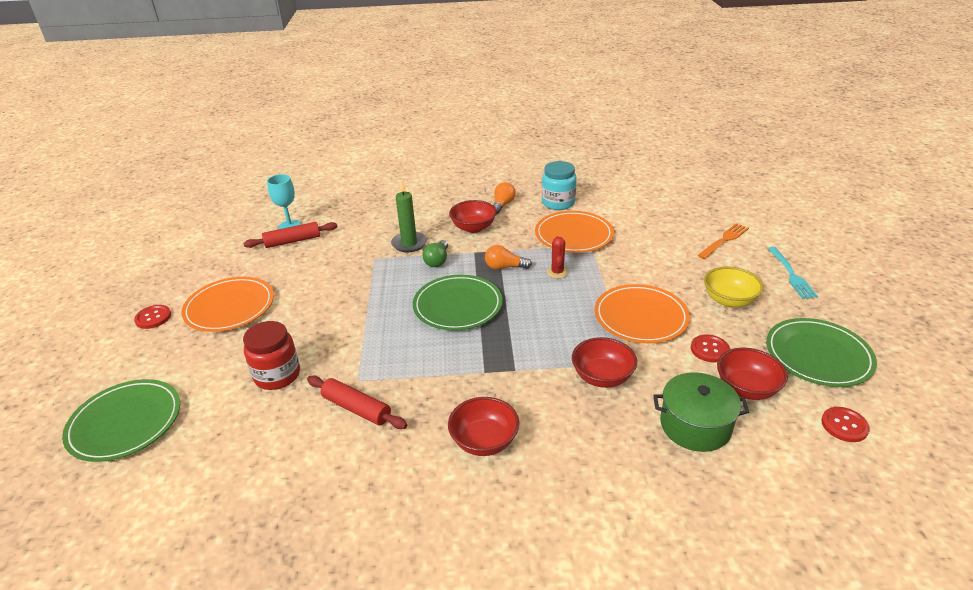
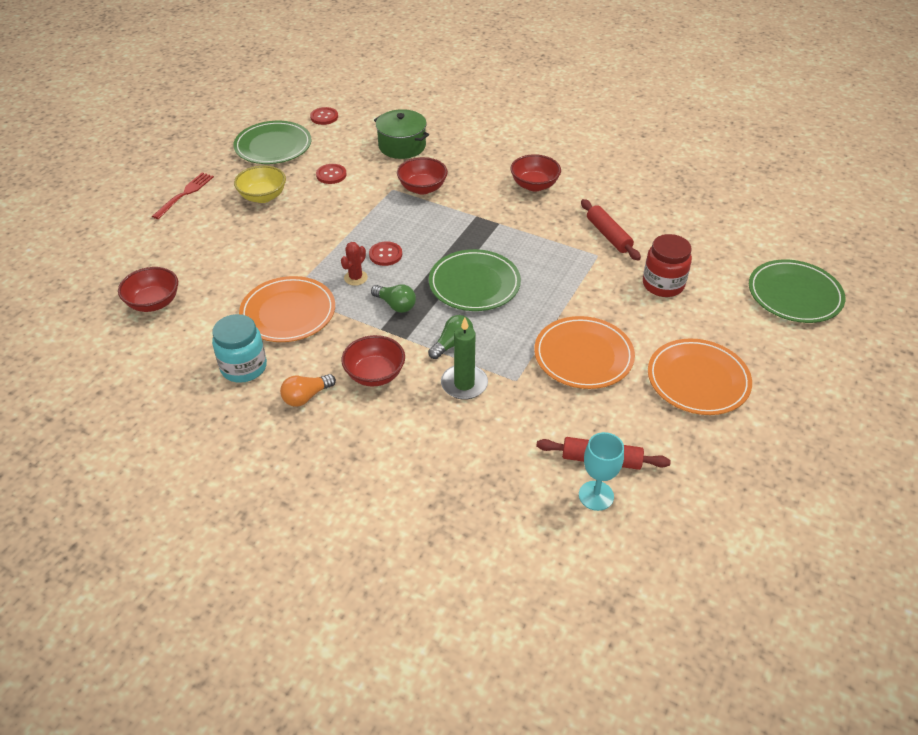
camera: 150 degrees left, 10 degrees up
red button [134,305,171,329] -> red button moved to [369,241,402,266]
orange light bulb [485,245,532,270] -> green light bulb [371,285,416,313]
orange plate [594,284,690,343] -> orange plate moved to [534,316,635,389]
orange fork [698,223,749,259] -> none
red bowl [717,348,788,400] -> red bowl moved to [118,267,178,312]
turquoise fork [767,247,818,299] -> red fork [152,172,214,219]

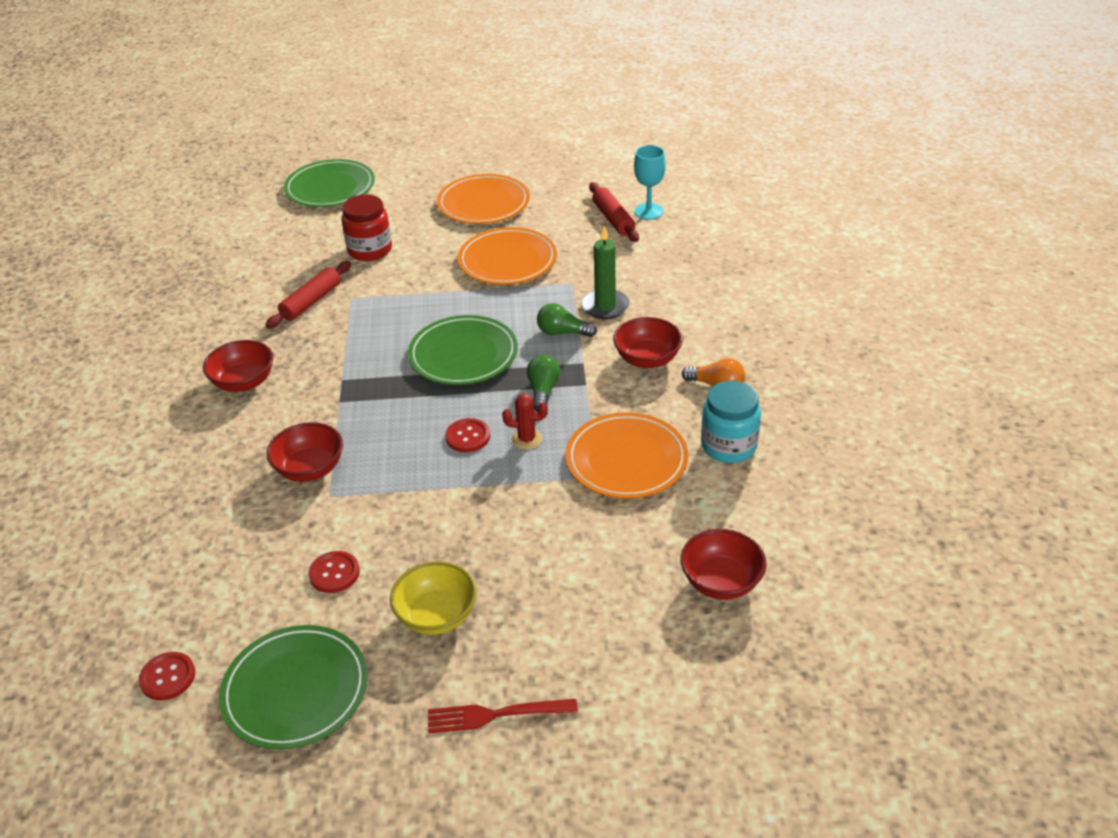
camera: 120 degrees left, 5 degrees down
green pot [374,109,429,159] -> none

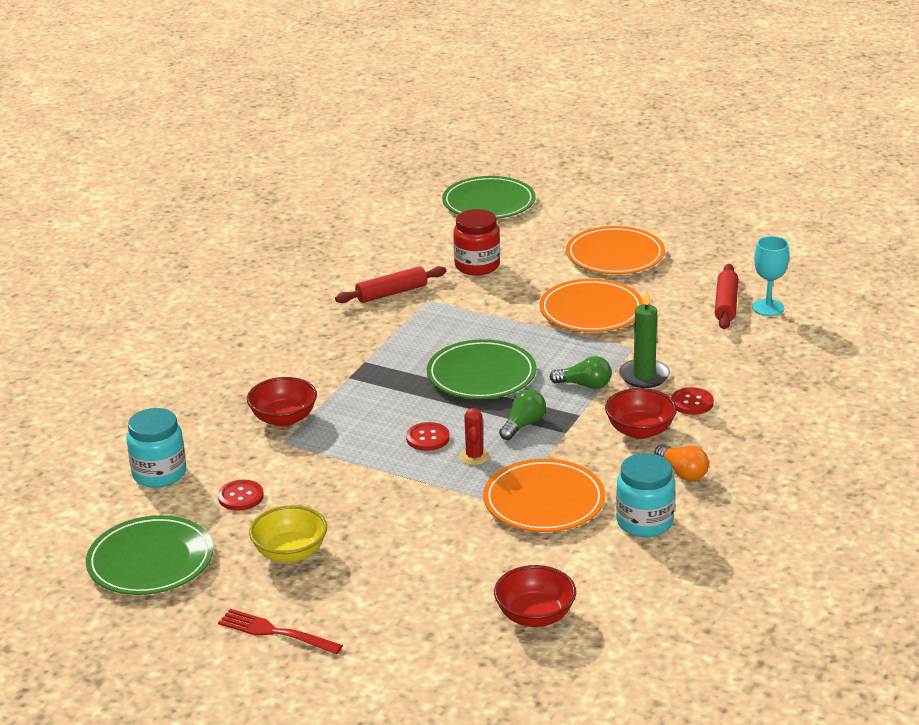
camera: 30 degrees right, 10 degrees down
red button [138,652,195,700] -> red button moved to [671,387,714,415]
red bowl [203,340,273,392] -> none
red cactus [502,393,548,450] -> red cactus turned 60 degrees clockwise [459,408,490,465]
green light bulb [537,303,597,337] -> green light bulb turned 150 degrees clockwise [550,356,612,389]
none -> turquoise jar [127,408,186,488]

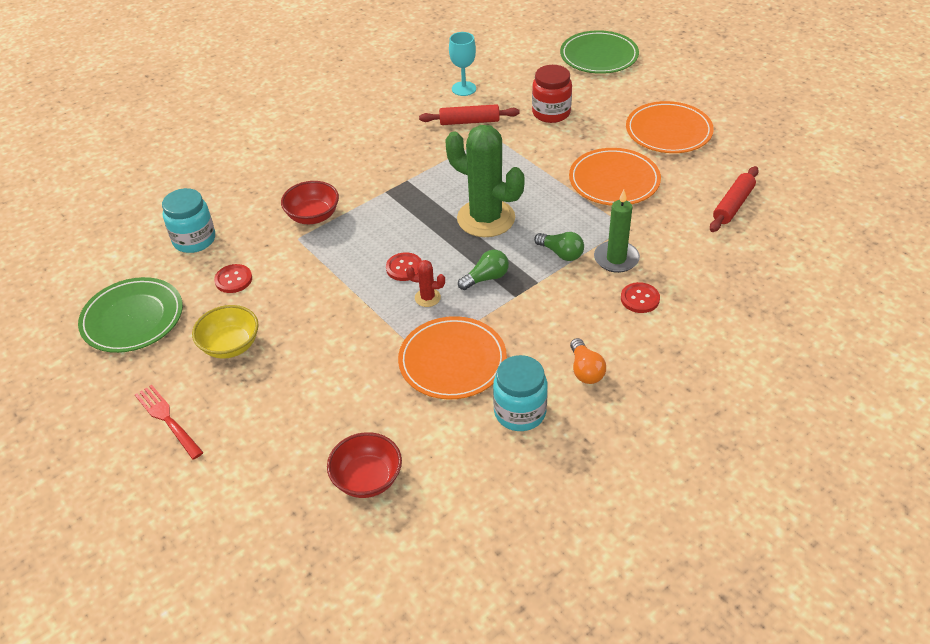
camera: 25 degrees right, 15 degrees up
green plate [427,339,536,399] -> green cactus [445,125,525,237]
red cactus [459,408,490,465] -> red cactus turned 75 degrees clockwise [406,260,445,307]
red bowl [605,388,677,439] -> none
turquoise goblet [752,236,789,316] -> turquoise goblet moved to [449,32,476,96]

